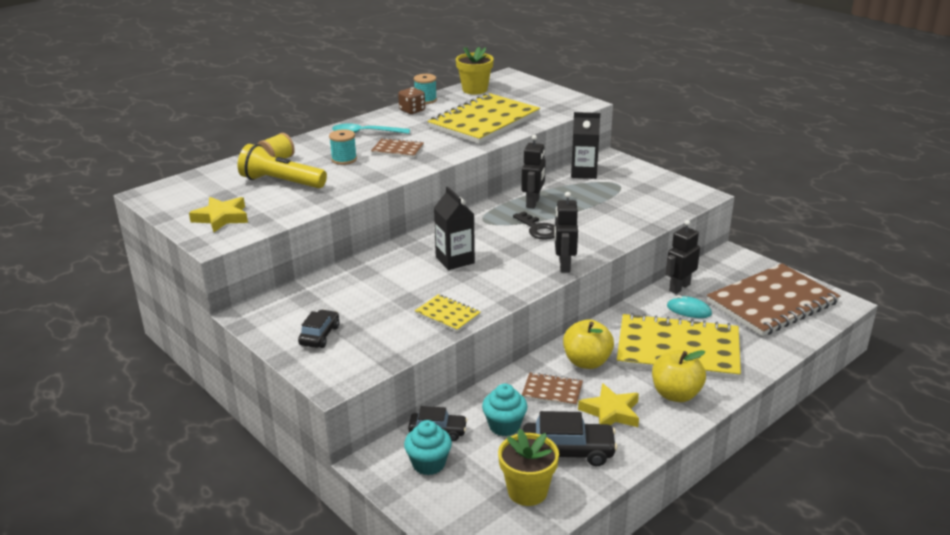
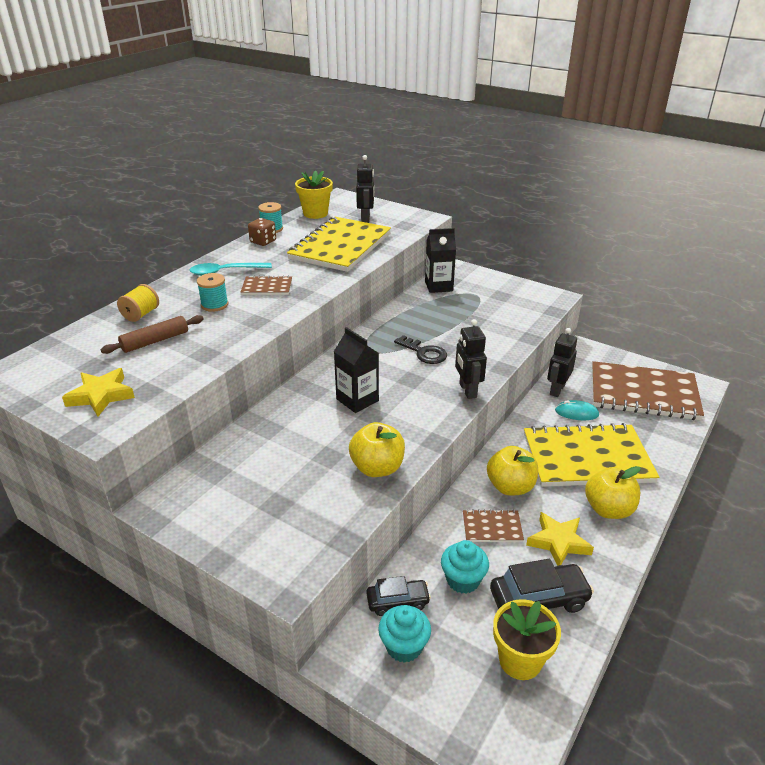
camera: 15 degrees left, 5 degrees up
yellow flashlight [238,144,327,188] -> brown rolling pin [100,315,204,354]
black car [298,309,339,348] -> none
yellow notebook [415,294,481,332] -> yellow apple [349,422,405,477]
black robot [521,135,546,209] -> black robot moved to [356,155,374,223]
brown notebook [707,264,840,336] -> brown notebook turned 60 degrees clockwise [592,361,704,420]

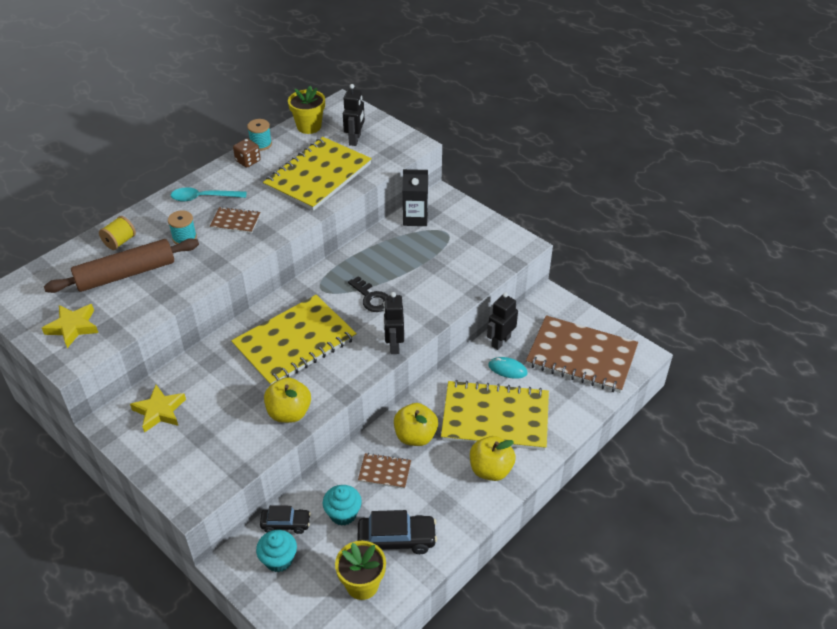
camera: 10 degrees right, 10 degrees up
brown rolling pin [100,315,204,354] -> brown rolling pin [44,238,199,293], size x1.70
black carton [334,327,379,413] -> yellow notebook [231,295,357,386]
yellow star [526,512,594,566] -> yellow star moved to [130,385,186,433]

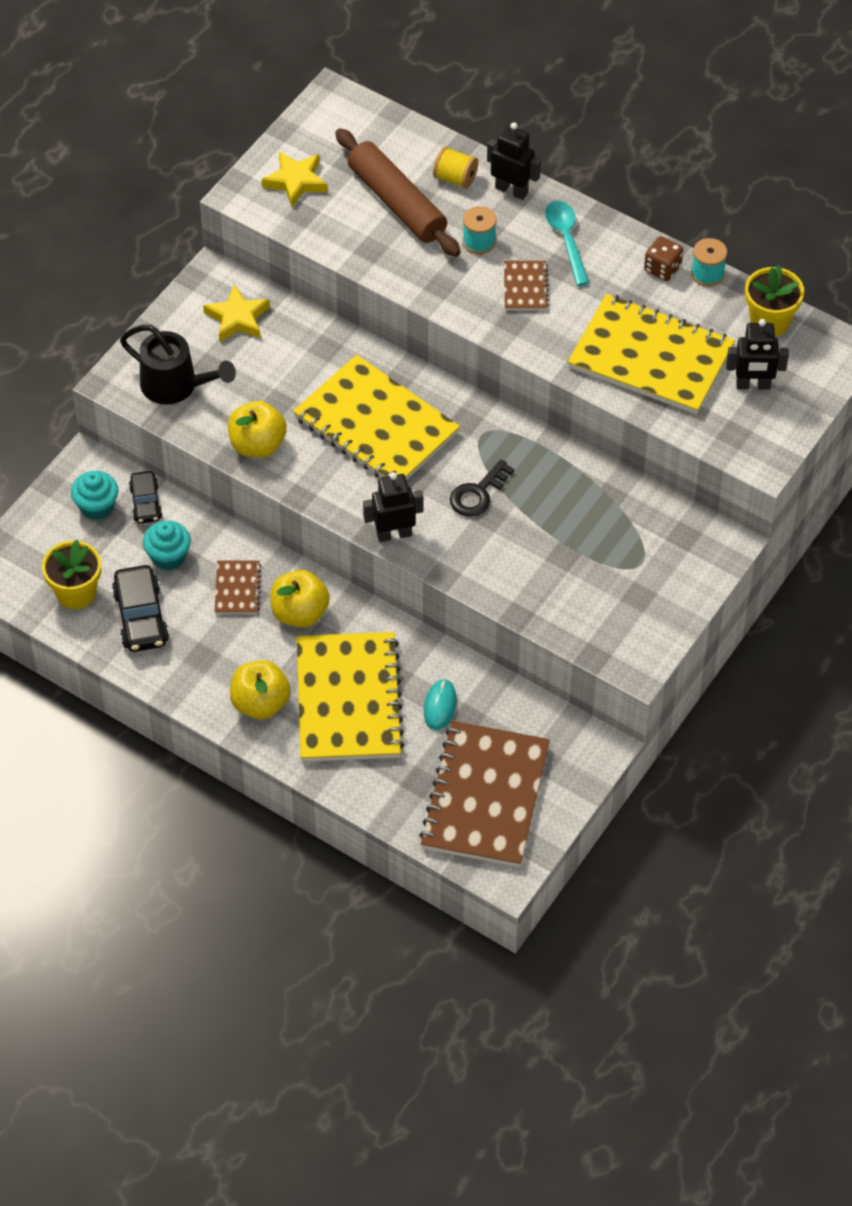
camera: 80 degrees right, 10 degrees up
black carton [403,169,428,226] -> none
black robot [487,292,518,350] -> black robot moved to [487,122,541,200]
none -> black watering can [120,325,236,404]

